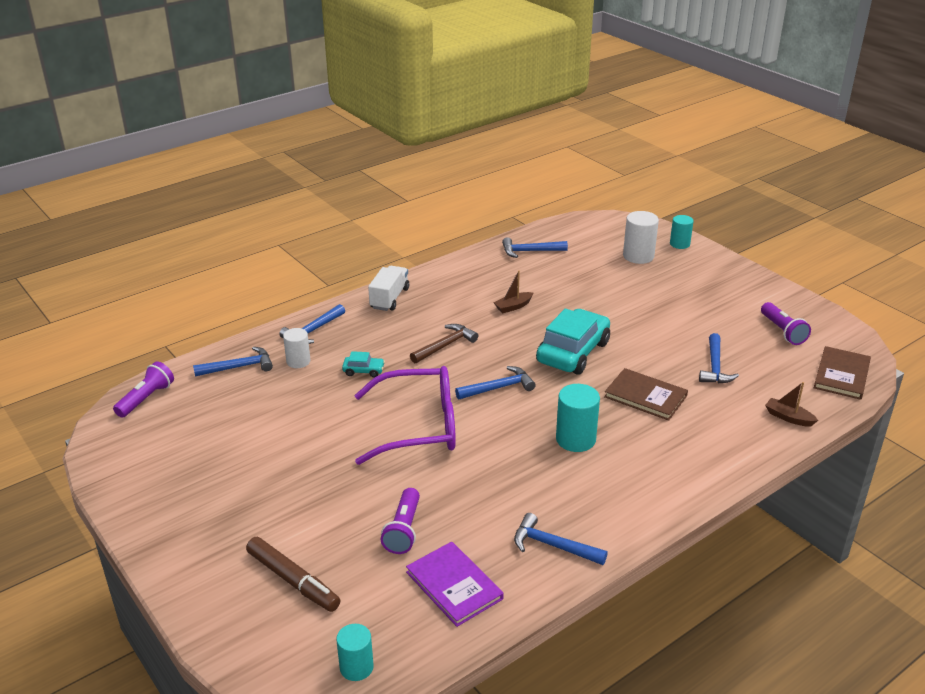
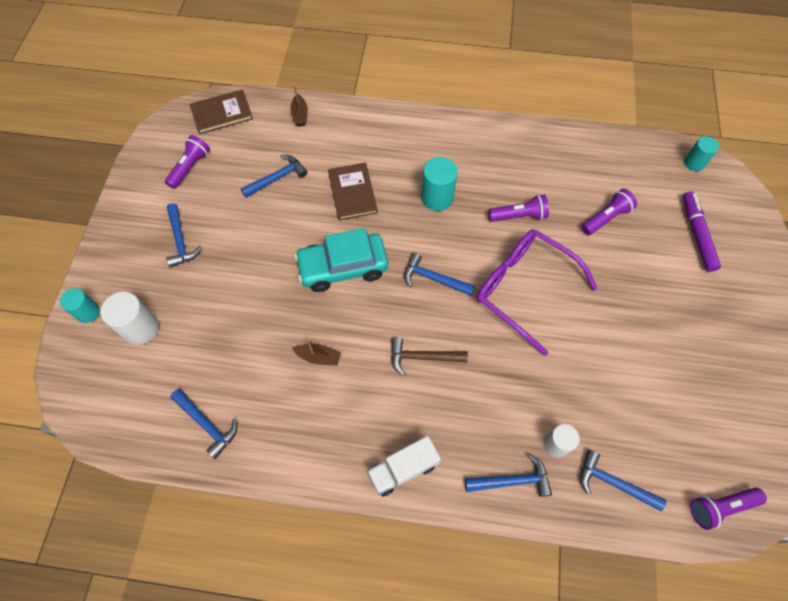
camera: 135 degrees left, 30 degrees up
brown marker [246,537,341,612] -> purple marker [683,191,721,272]
turquoise car [342,351,385,378] -> none
purple book [406,542,504,627] -> none
blue hammer [514,513,608,565] -> blue hammer moved to [166,203,202,268]
none -> purple flashlight [488,194,549,222]

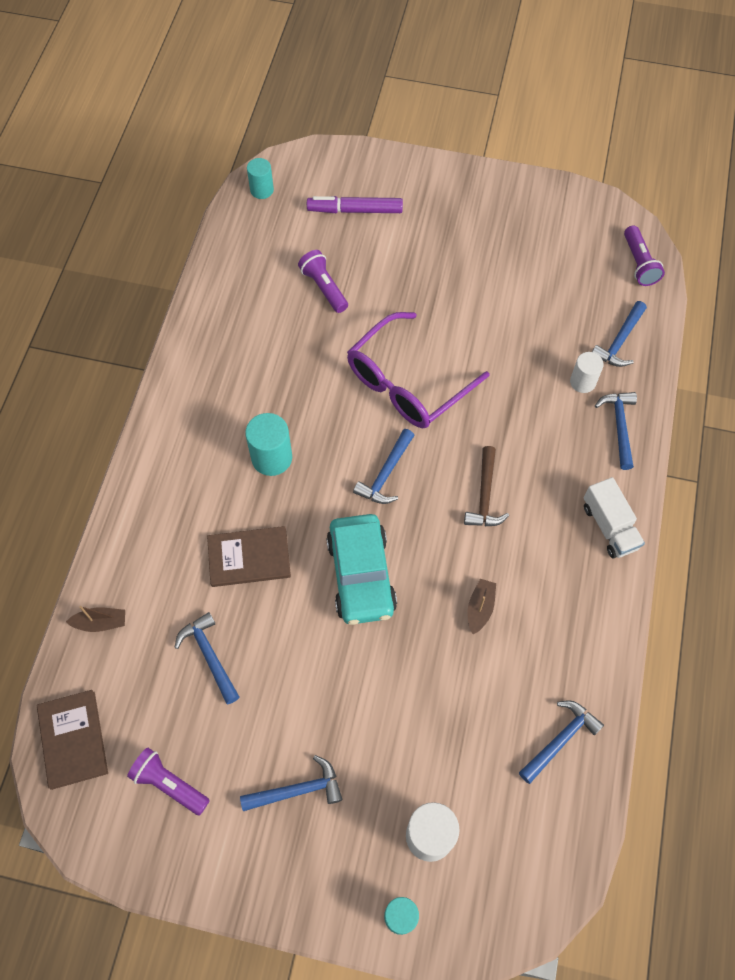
camera: 85 degrees left, 0 degrees up
purple flashlight [488,194,549,222] -> none

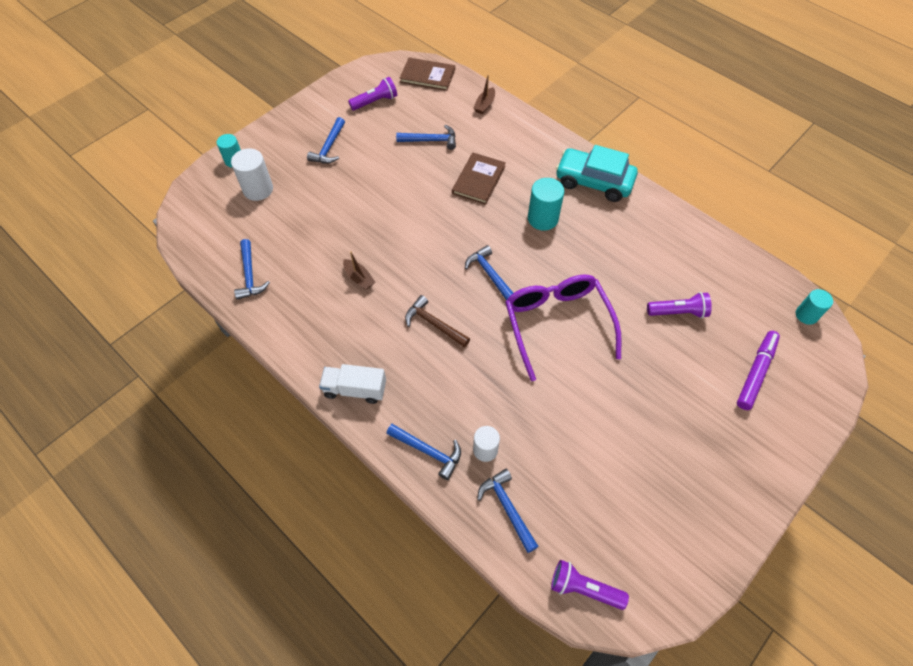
camera: 120 degrees right, 5 degrees down
turquoise car [326,514,397,625] -> turquoise car moved to [556,145,638,202]

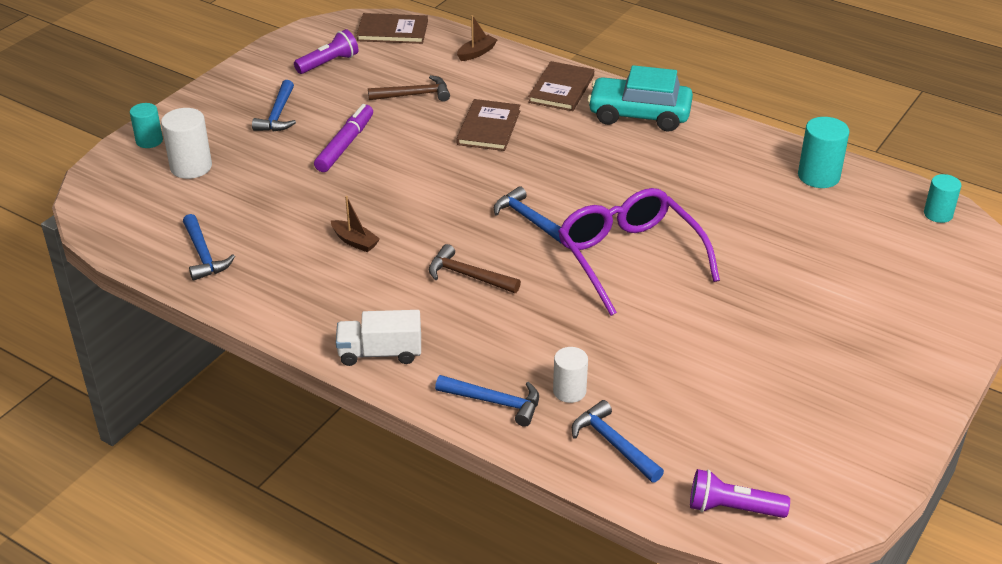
camera: 10 degrees left, 20 degrees down
blue hammer [396,125,456,150] -> brown hammer [368,75,450,102]
brown boat [474,75,495,114] -> brown boat turned 150 degrees counterclockwise [457,15,497,61]
turquoise cylinder [528,178,564,231] -> turquoise cylinder moved to [798,117,849,188]
purple flashlight [647,292,712,318] -> none
purple marker [737,331,780,410] -> purple marker moved to [314,104,373,172]
none -> brown book [528,61,594,111]

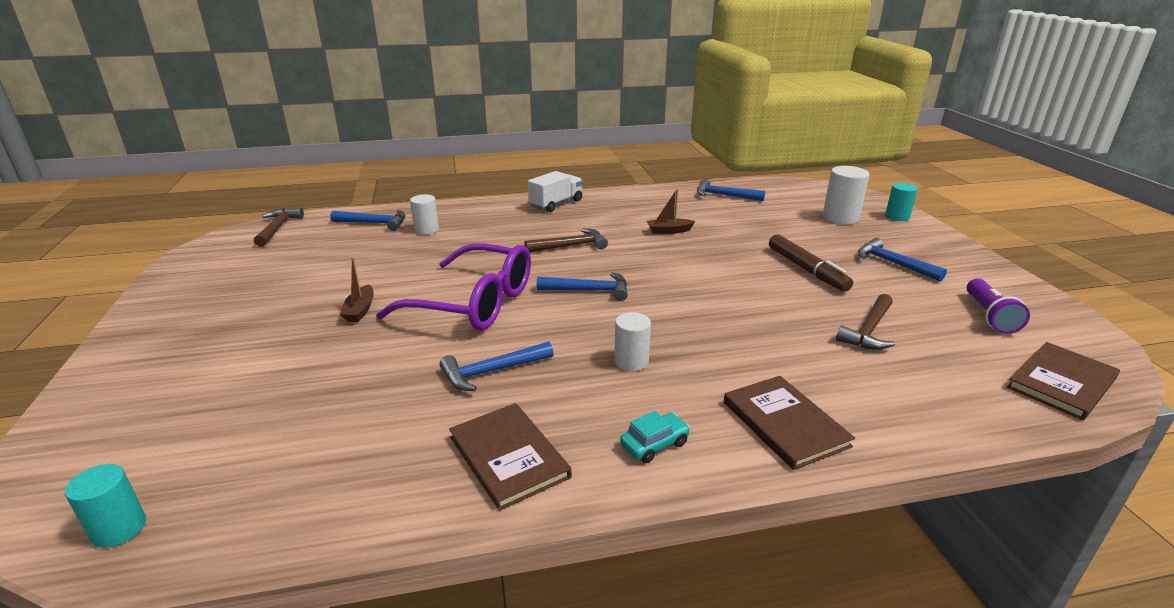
camera: 135 degrees right, 10 degrees down
purple marker [314,104,373,172] -> brown marker [769,234,853,292]
blue hammer [435,375,539,427] -> blue hammer moved to [440,342,554,391]
brown book [456,99,520,151] -> brown book moved to [449,403,572,511]
brown boat [457,15,497,61] -> brown boat moved to [340,257,374,322]
turquoise car [587,65,693,131] -> turquoise car [620,411,690,463], size x0.43
purple flashlight [690,469,790,518] -> brown hammer [254,207,304,247]
turquoise cylinder [798,117,849,188] -> none
none -> white cylinder [614,312,651,371]

